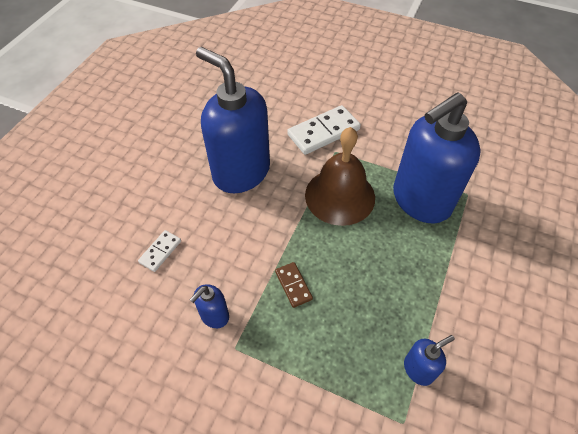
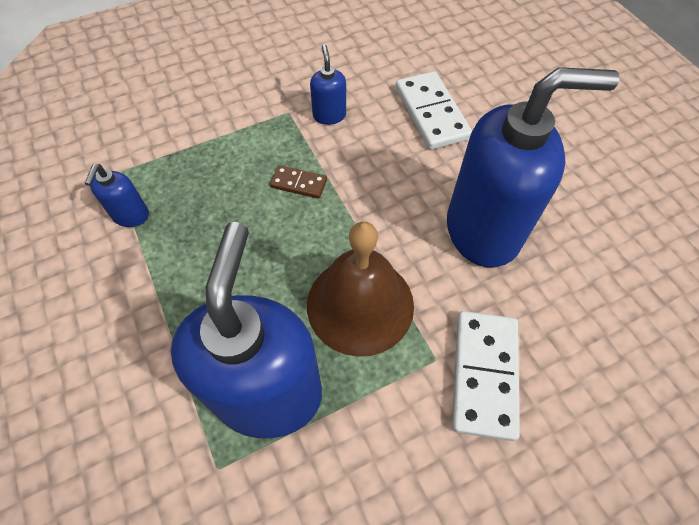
camera: 130 degrees right, 5 degrees up
white domino [138,230,181,272] -> white domino [395,71,472,150], size x1.90

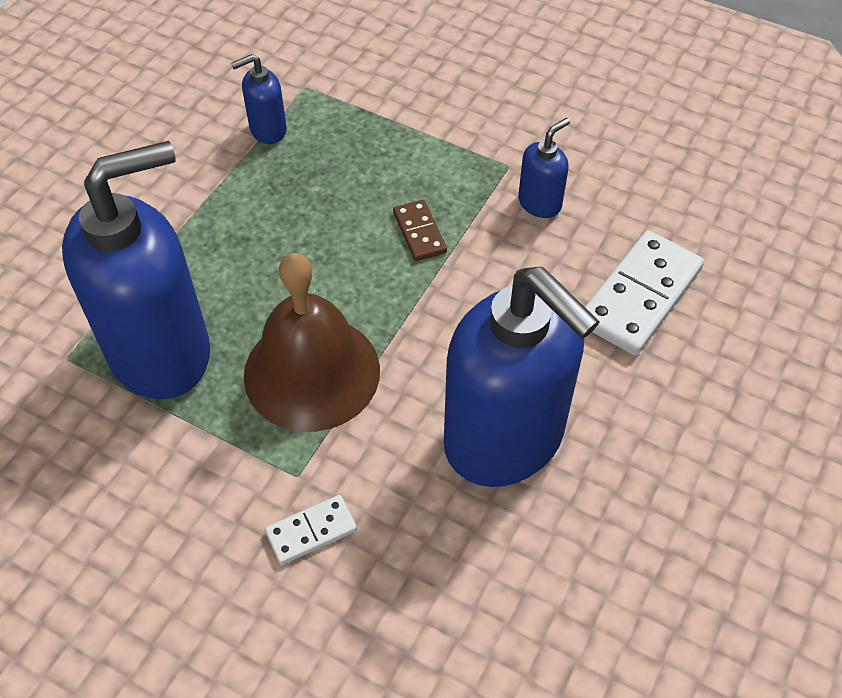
camera: 55 degrees right, 5 degrees down
white domino [452,311,520,441] -> white domino [265,495,357,565], size x0.53

